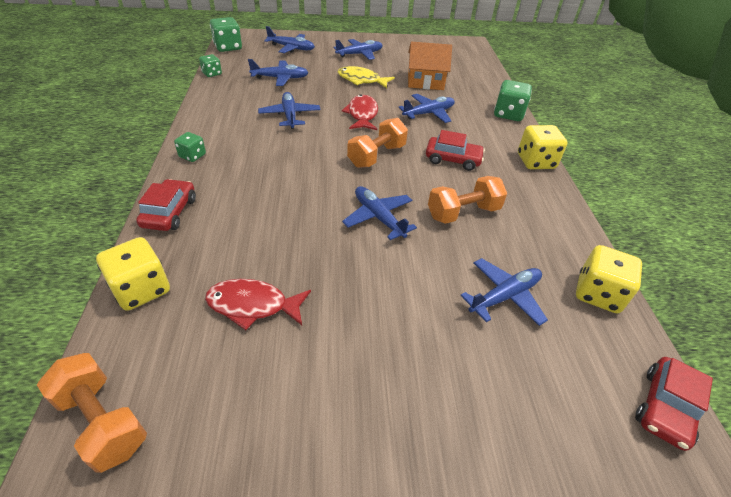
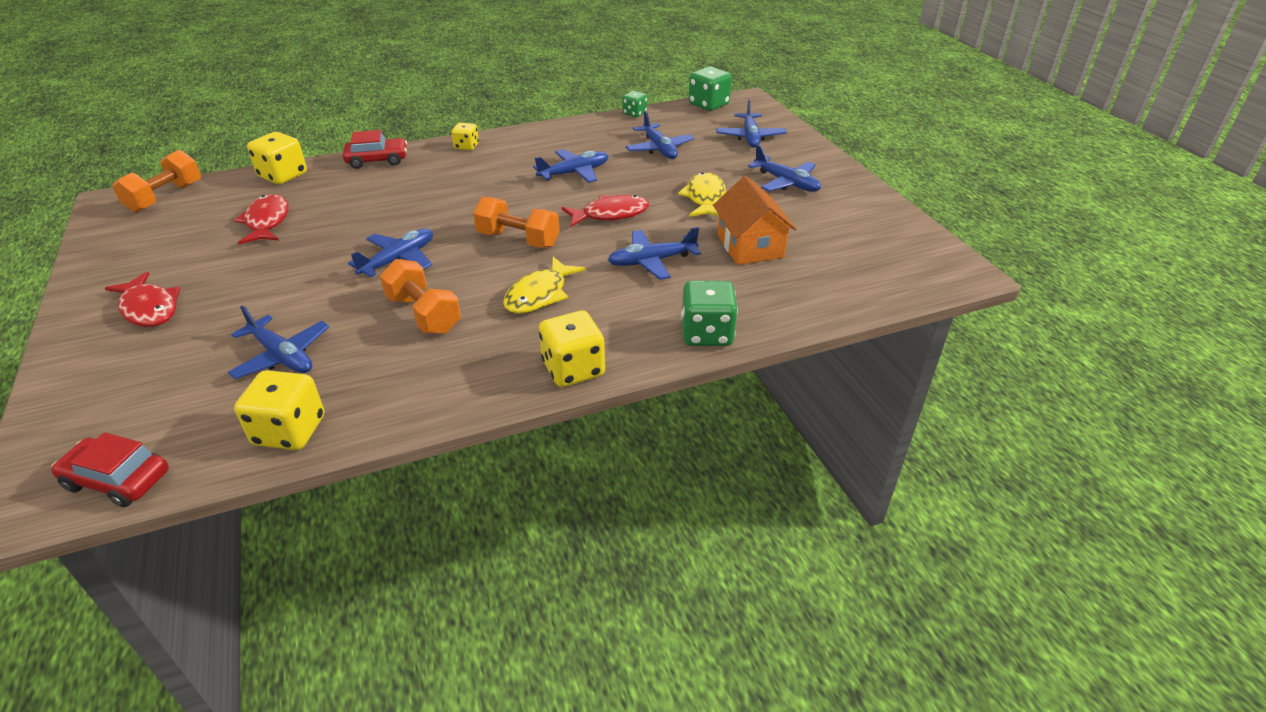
camera: 75 degrees right, 5 degrees down
green dice [174,132,206,162] -> yellow dice [451,123,479,150]
blue plane [399,94,455,123] -> blue plane turned 120 degrees clockwise [608,227,701,280]
red car [426,130,485,171] -> yellow fish [503,257,585,314]
none -> red fish [105,272,180,327]

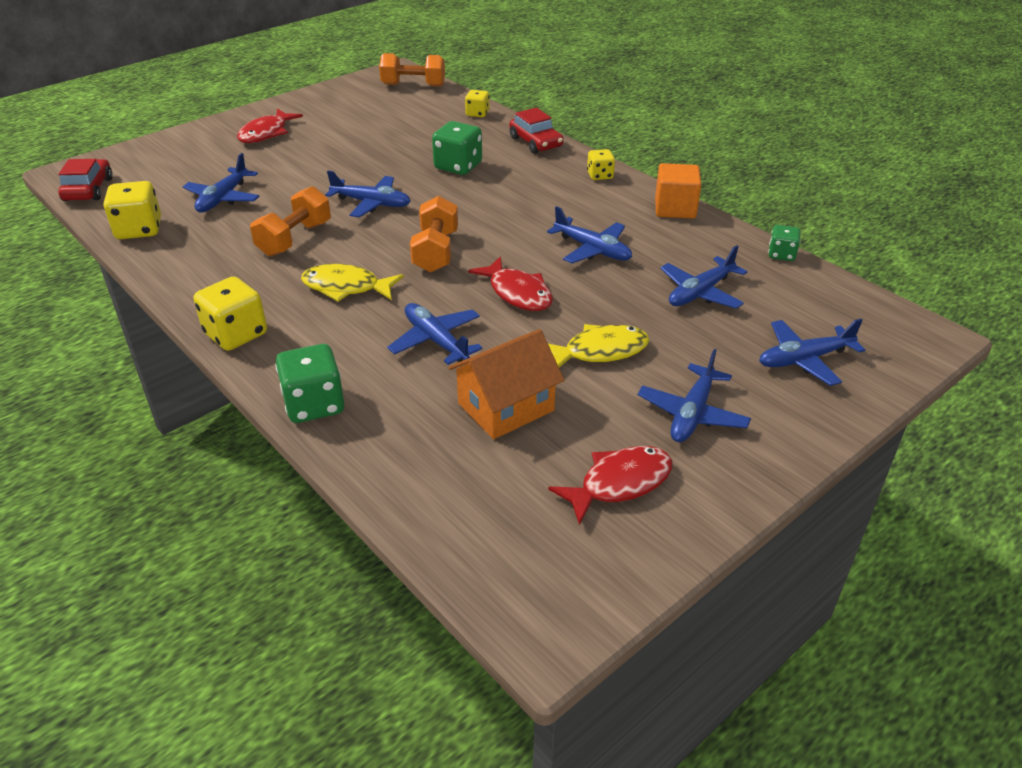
camera: 70 degrees right, 0 degrees up
red fish [234,194,289,244] -> red fish moved to [548,446,672,525]
yellow dice [247,132,307,184] -> yellow dice [465,90,489,117], size x0.59
green dice [689,66,732,111] -> green dice moved to [432,121,482,175]
none -> orange cube [655,163,702,219]

